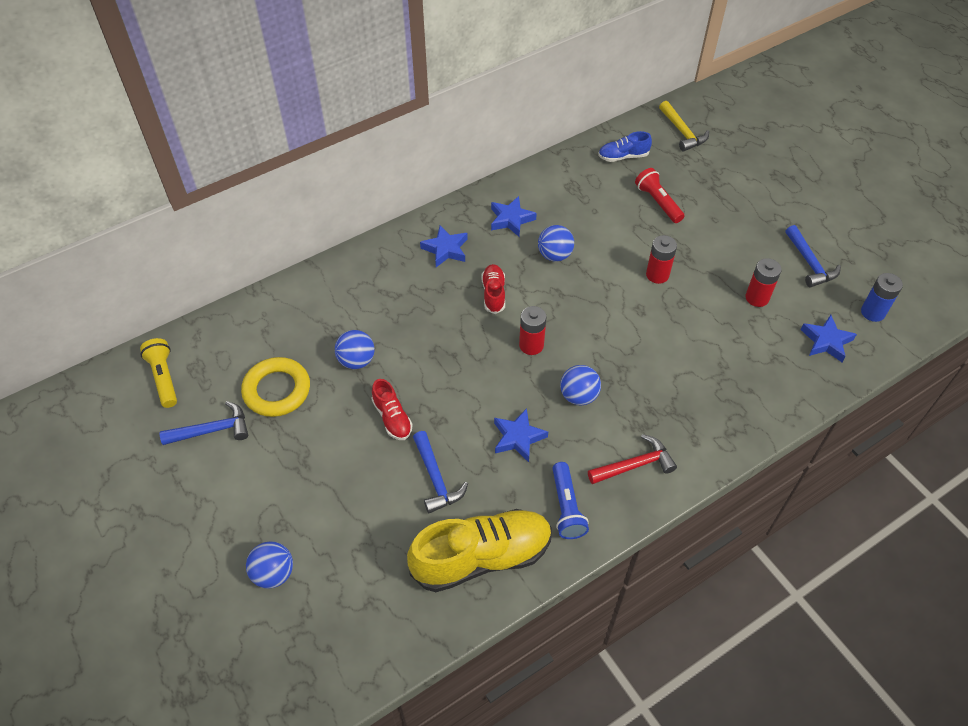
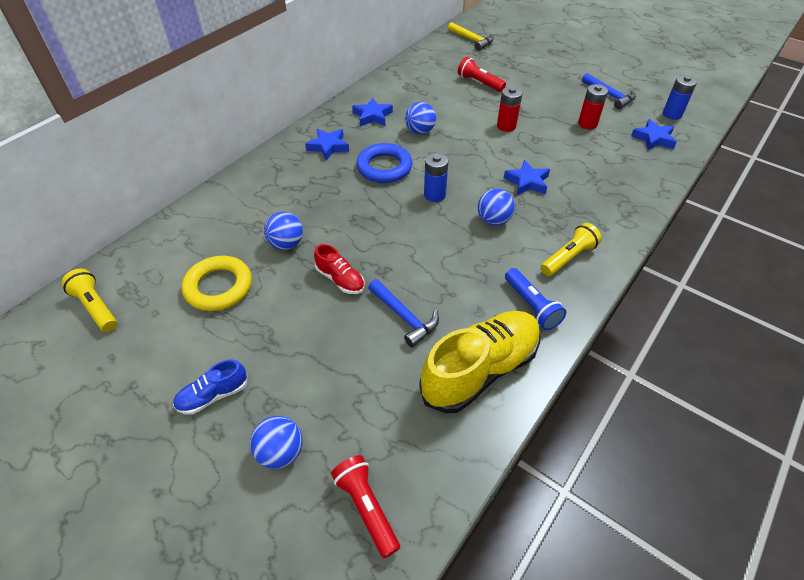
camera: 20 degrees left, 5 degrees down
blue hammer [160,401,248,445] -> none
red shoe [482,264,505,314] -> blue ring [356,143,412,183]
blue star [494,408,548,462] -> blue star moved to [504,160,550,195]
red battery [519,306,547,355] -> blue battery [424,153,449,202]
red hammer [588,434,677,484] -> yellow flashlight [541,223,602,276]
blue shoe [598,131,652,162] -> blue shoe moved to [173,359,248,415]
none -> red flashlight [331,455,400,558]

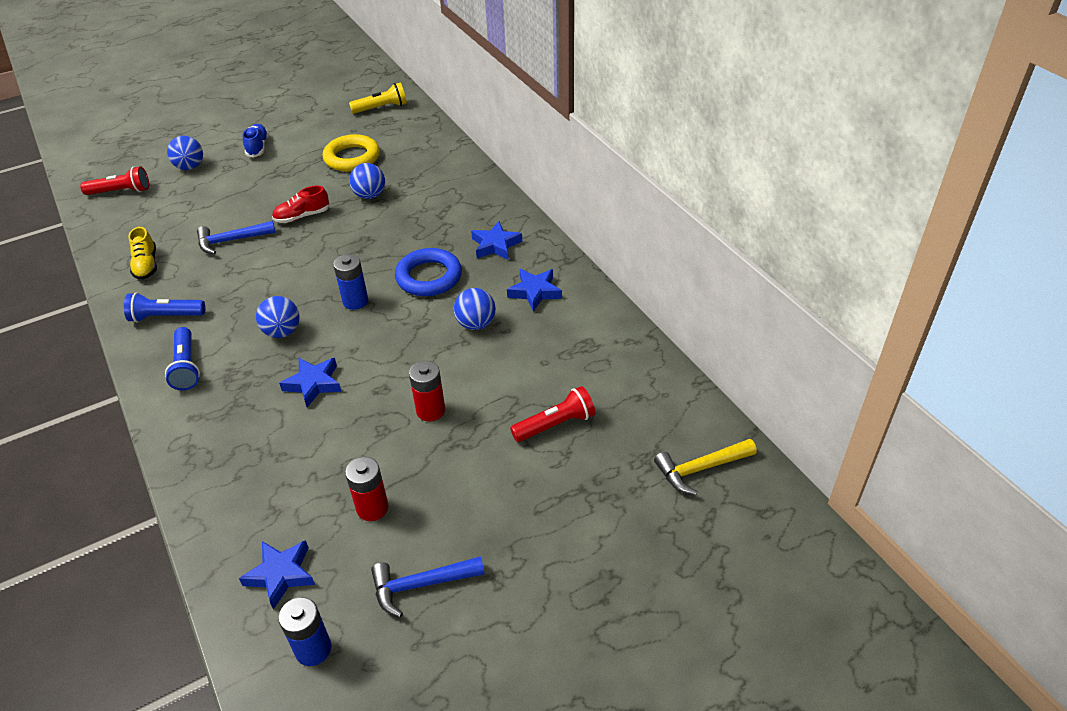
camera: 115 degrees right, 5 degrees down
yellow shoe [419,311,540,413] -> yellow shoe [128,227,157,280], size x0.49
yellow flashlight [541,223,602,276] -> blue flashlight [165,327,200,390]

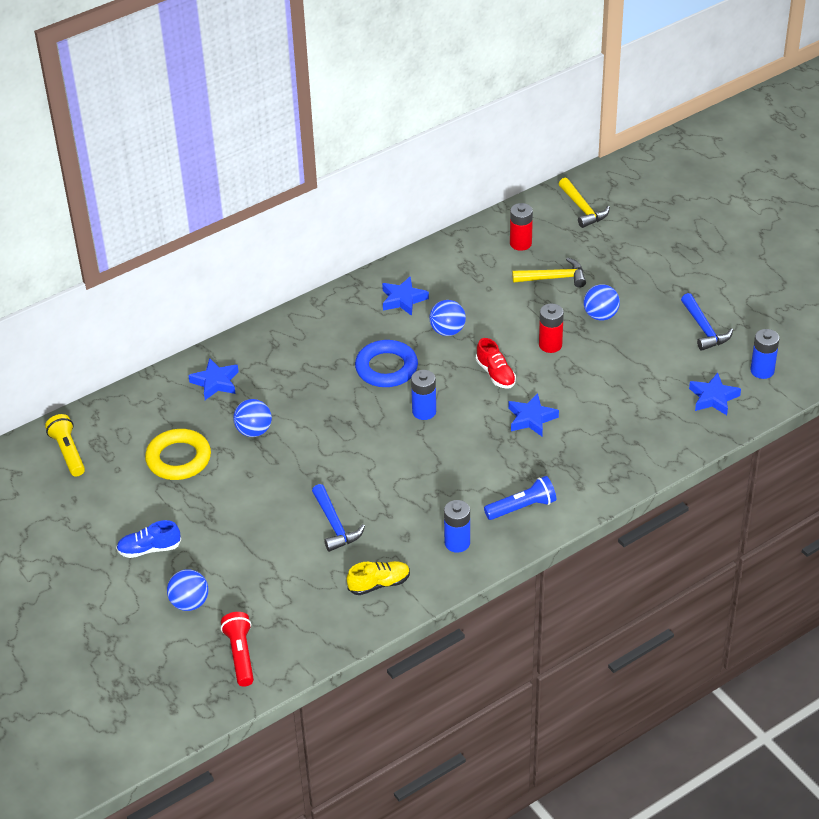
camera: 95 degrees left, 0 degrees up
blue flashlight [124,292,205,323] -> blue battery [444,500,470,553]
blue ball [256,296,300,338] -> blue ball moved to [584,284,620,320]
red shoe [272,185,330,223] -> red shoe moved to [476,338,516,389]
red battery [345,457,389,521] -> red battery moved to [510,203,533,251]
blue star [471,221,522,260] -> blue star moved to [188,358,239,400]
red flashlight [510,386,595,442] -> yellow hammer [512,257,586,288]

